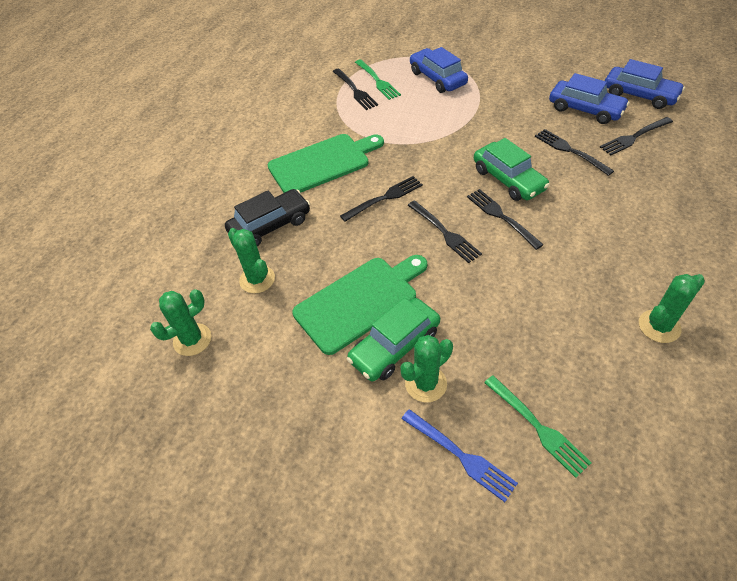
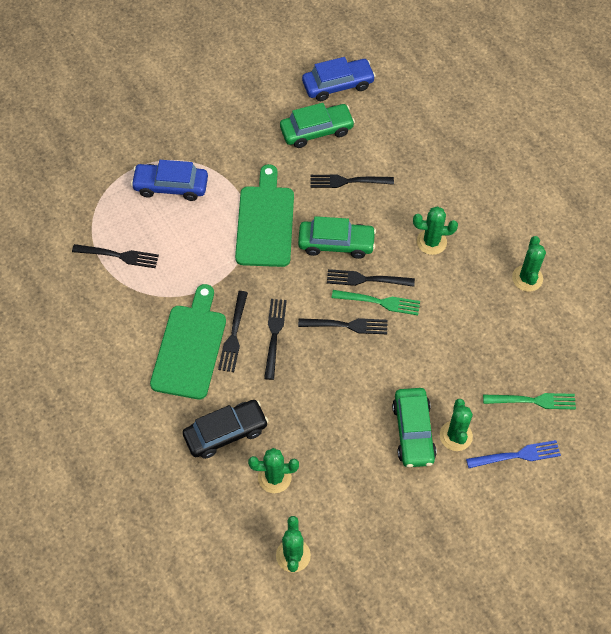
camera: 55 degrees left, 10 degrees up
black car [225,189,310,246] -> black car turned 60 degrees clockwise [183,400,268,459]
green cutting board [292,255,427,355] -> green cutting board moved to [235,164,294,267]
green fork [355,59,401,100] -> green fork moved to [332,290,420,315]
blue car [549,73,630,124] -> green car [280,103,355,148]
black fork [600,117,673,155] -> black fork moved to [218,291,248,372]
none -> green cactus [413,206,458,255]

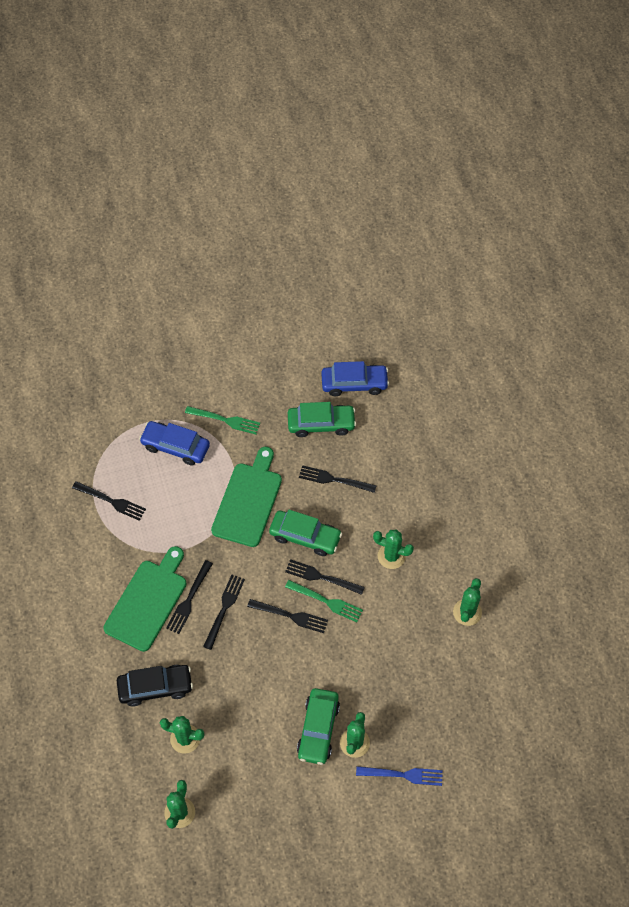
camera: 15 degrees right, 0 degrees up
green fork [483,393,576,409] -> green fork moved to [185,406,260,434]

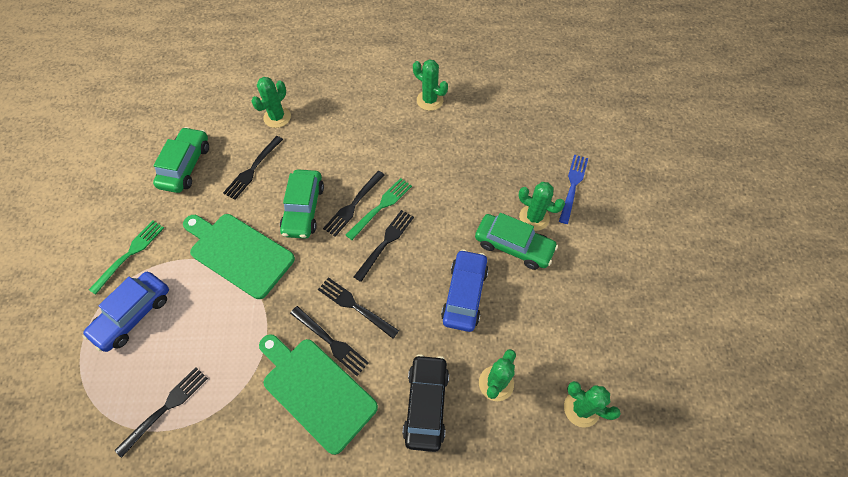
camera: 75 degrees left, 0 degrees up
green car [269,510,342,556] -> green car turned 150 degrees clockwise [280,170,324,239]
blue car [321,361,389,396] -> blue car moved to [441,249,488,332]
green cactus [373,529,414,569] -> green cactus moved to [251,77,291,128]

